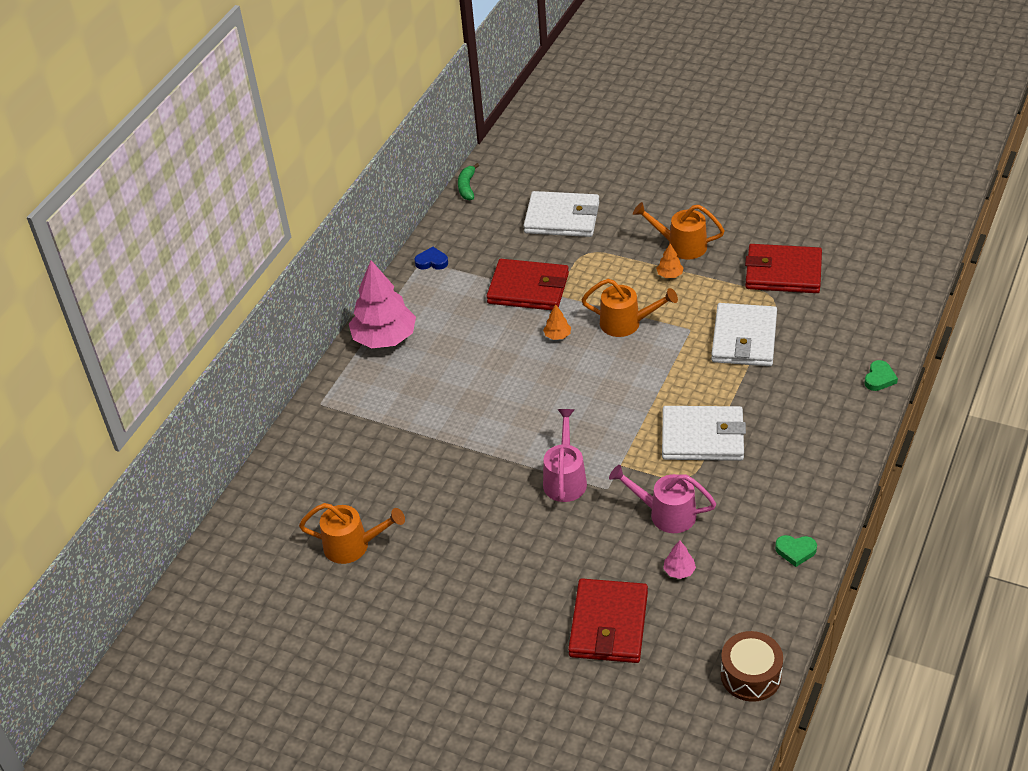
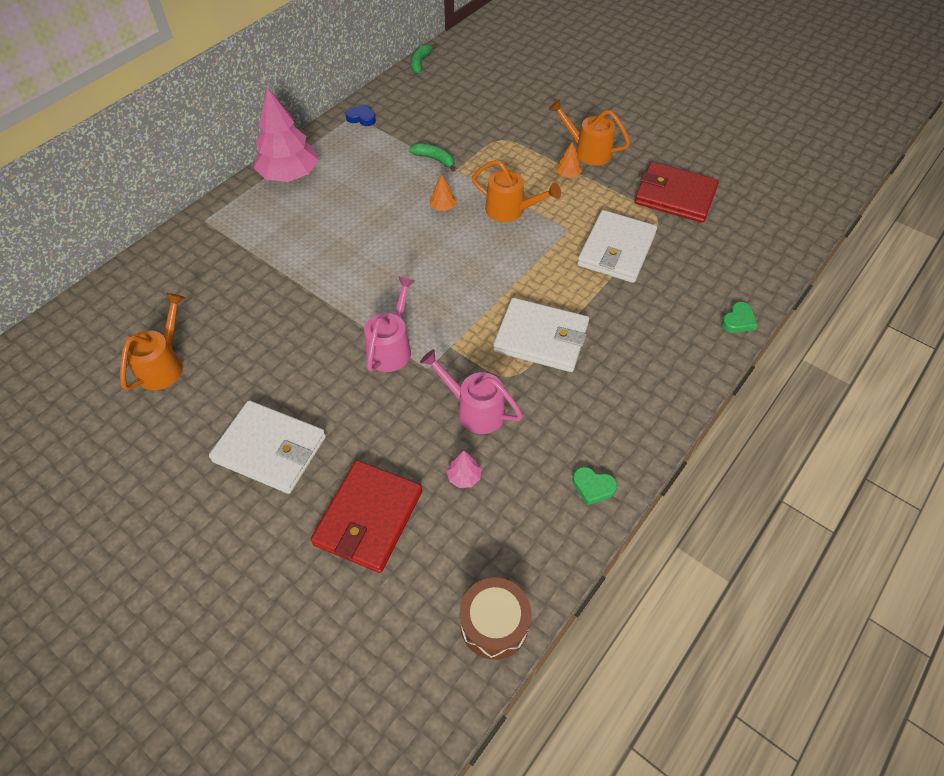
camera: 10 degrees right, 10 degrees up
orange watering can [299,503,405,564] -> orange watering can turned 90 degrees counterclockwise [120,293,185,391]
red wallet [486,259,569,310] -> green banana [409,144,455,172]
white wallet [523,191,599,237] -> white wallet moved to [209,400,326,494]

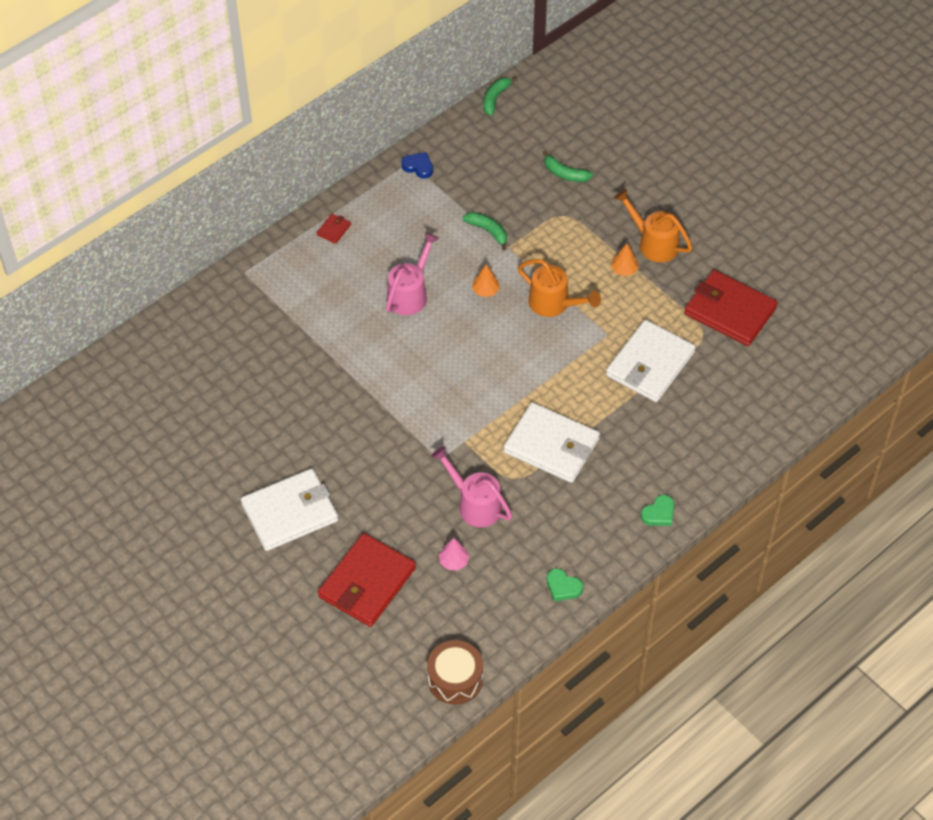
camera: 10 degrees right, 0 degrees up
orange watering can [120,293,185,391] -> none
white wallet [209,400,326,494] -> white wallet turned 60 degrees counterclockwise [241,469,338,551]
pink tree [254,87,318,182] -> red wallet [317,213,351,244]
pink watering can [364,276,415,372] -> pink watering can moved to [386,232,439,315]
green heart [721,302,757,333] -> green heart moved to [641,495,674,526]
none -> green banana [542,151,593,182]

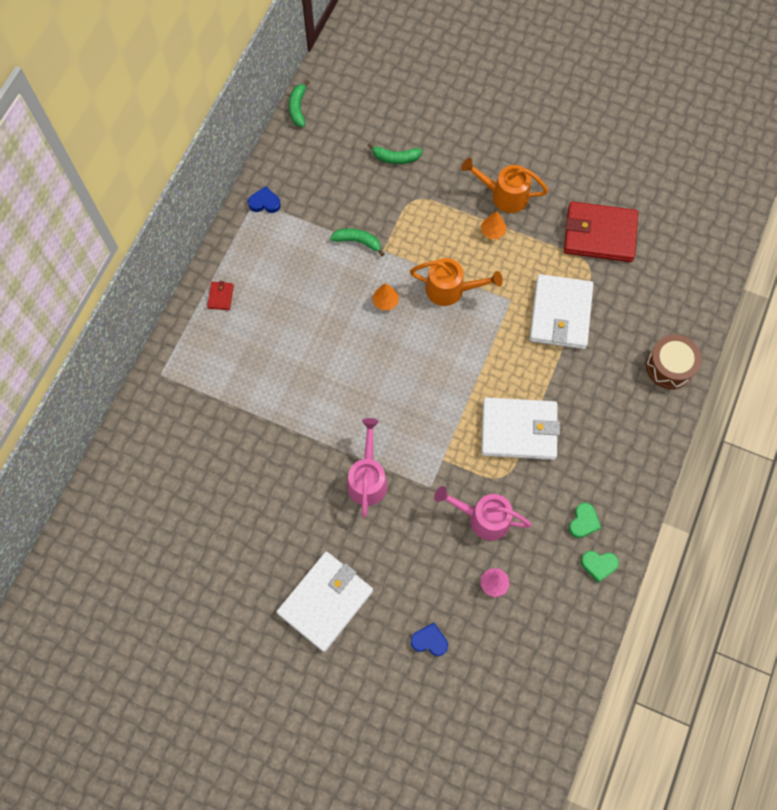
camera: 25 degrees left, 15 degrees up
red wallet [318,533,416,627] -> blue heart [411,623,448,656]
pink watering can [386,232,439,315] -> pink watering can moved to [347,418,388,517]
brown drum [427,640,483,704] -> brown drum moved to [646,335,702,389]
green heart [641,495,674,526] -> green heart moved to [569,502,601,538]

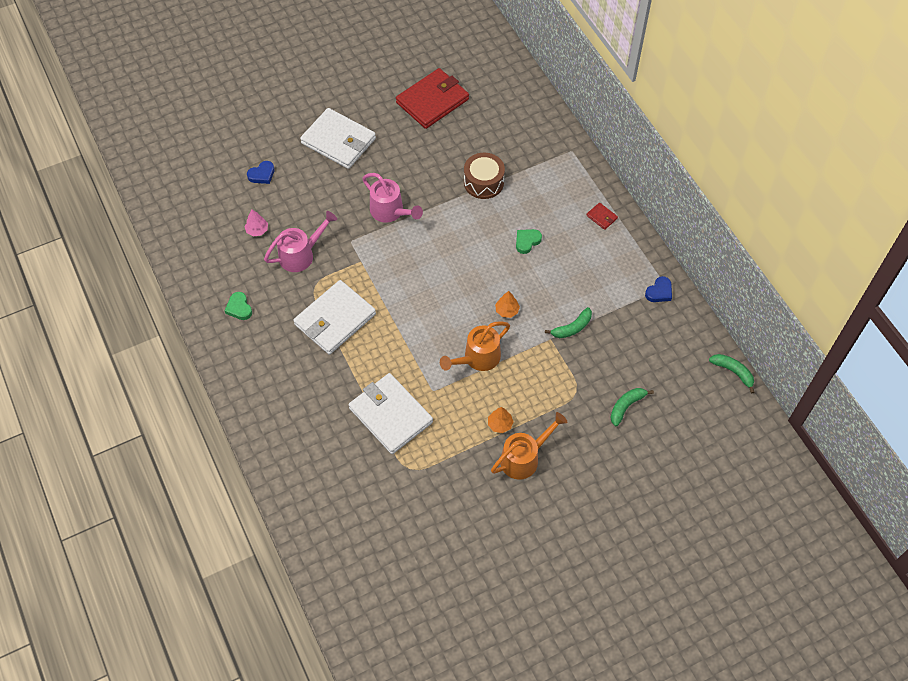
camera: 130 degrees right, 10 degrees down
white wallet [277,552,373,652] -> white wallet turned 45 degrees counterclockwise [300,108,376,169]
red wallet [564,202,638,262] -> red wallet moved to [396,68,469,129]
green heart [581,551,619,583] -> green heart moved to [516,229,542,254]
brown drum [646,335,702,389] -> brown drum moved to [464,153,505,199]

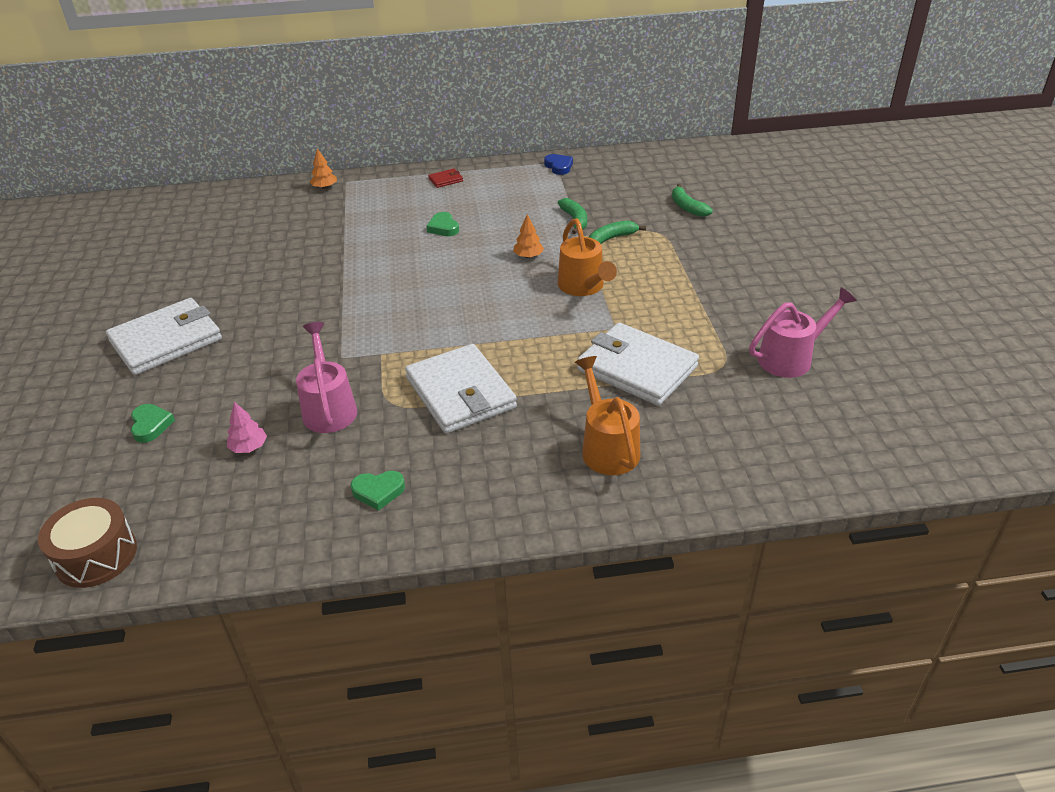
camera: 70 degrees left, 20 degrees down
blue heart [247,161,275,184] -> green heart [131,404,175,443]
white wallet [349,373,433,454] -> white wallet turned 60 degrees clockwise [577,323,699,406]
pink watering can [362,173,423,223] -> pink watering can moved to [749,287,857,378]
red wallet [396,68,469,129] -> none
brown drum [464,153,505,199] -> brown drum moved to [38,498,137,588]
orange tree [488,407,514,433] -> orange tree moved to [310,149,337,189]
orange watering can [491,412,568,480] -> orange watering can moved to [575,356,640,475]
green banana [709,354,754,394] -> green banana moved to [589,220,646,244]

